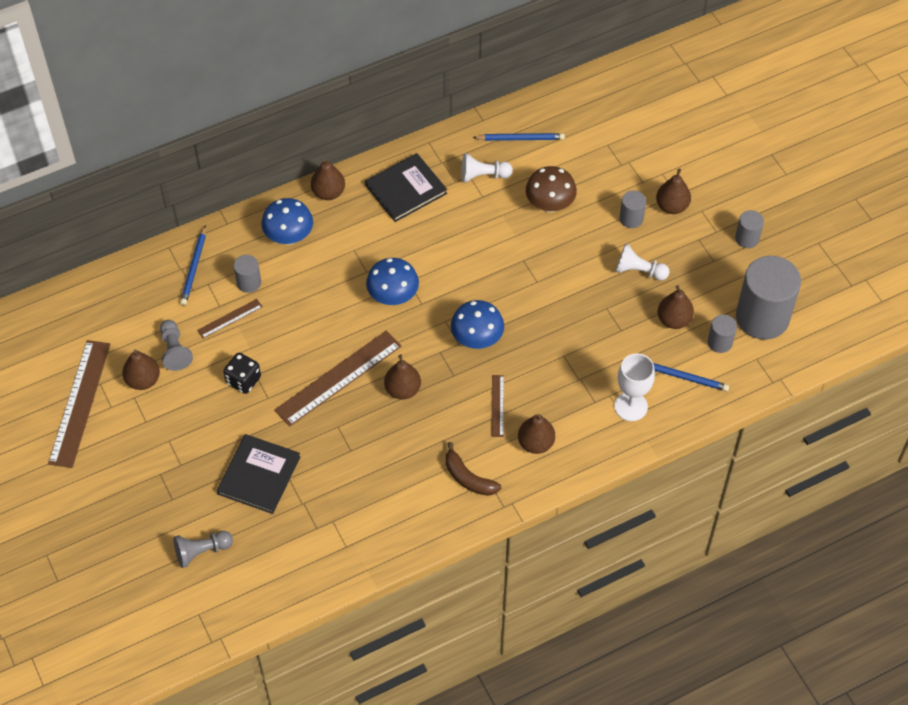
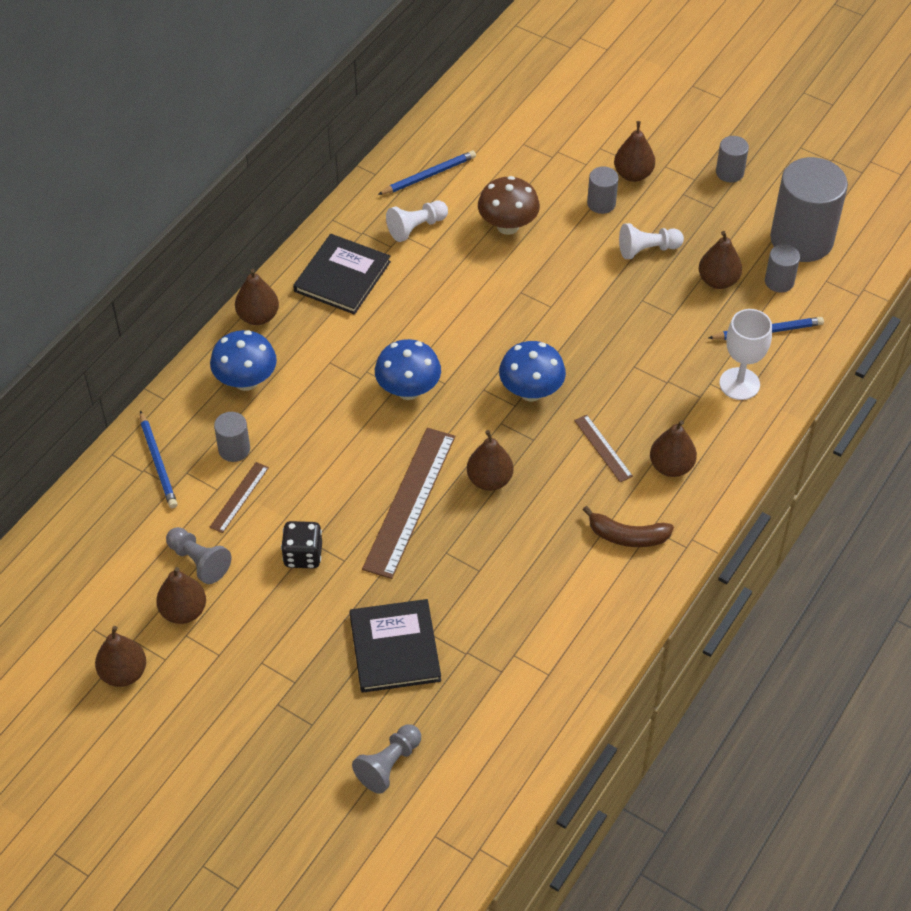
camera: 30 degrees left, 5 degrees down
brown ruler [48,340,110,468] -> brown pear [95,626,146,687]

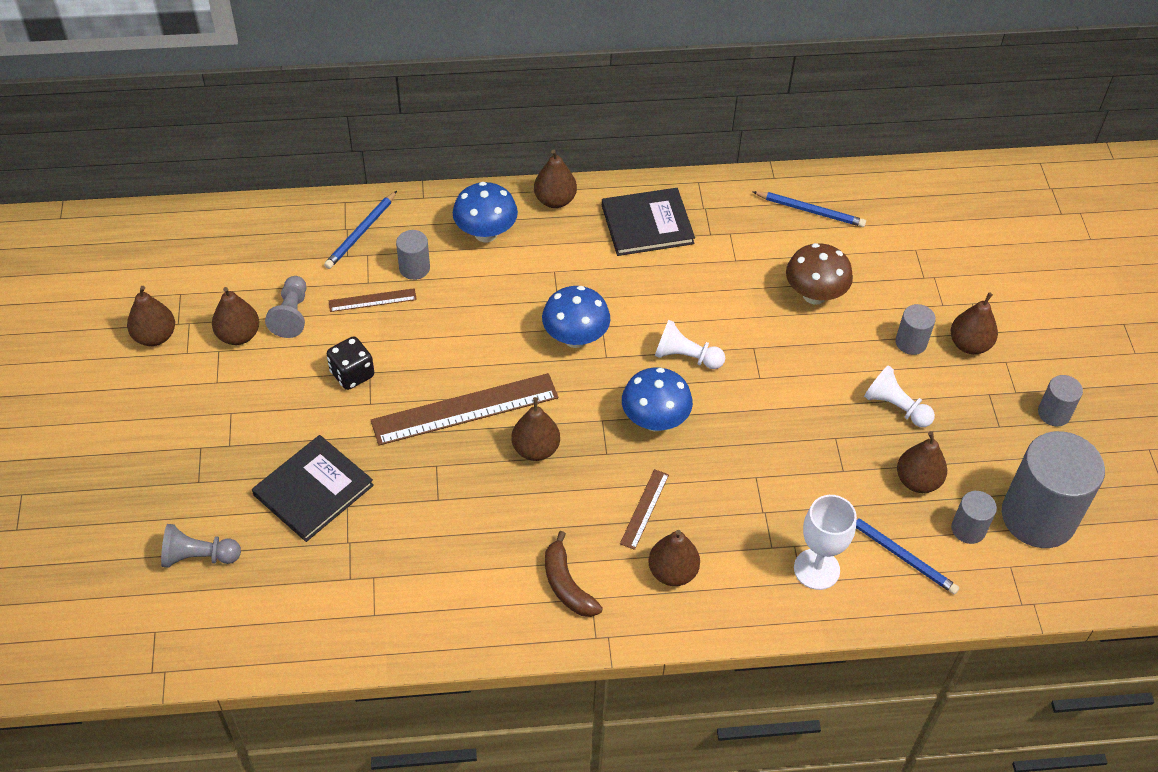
camera: 50 degrees right, 0 degrees up
white pawn [386,201,448,242] -> white pawn moved to [655,320,725,369]

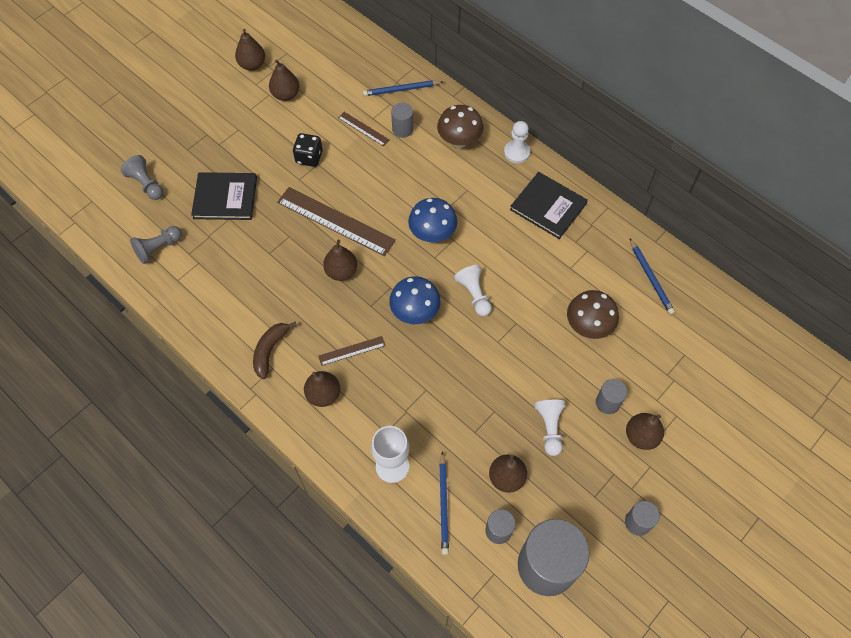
camera: 50 degrees right, 10 degrees up
grey pawn [265,276,306,338] -> grey pawn moved to [130,226,182,264]
blue mushroom [453,182,518,242] -> brown mushroom [437,105,483,148]
brown pear [534,149,577,208] -> white pawn [504,121,530,163]

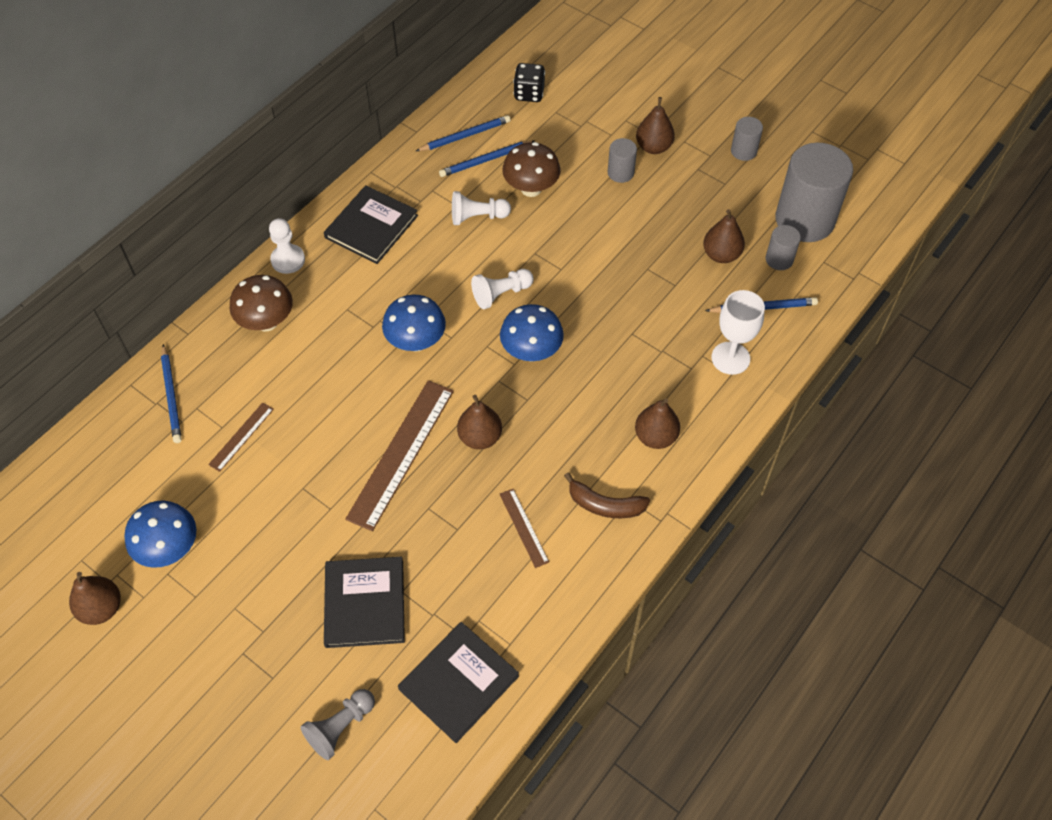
camera: 95 degrees left, 5 degrees down
grey pawn [130,226,182,264] -> black book [398,622,519,743]
brown pear [269,59,299,101] -> blue mushroom [124,500,196,568]
black dice [293,133,323,167] -> black dice moved to [513,63,545,102]
brown ruler [318,336,386,366] -> brown ruler moved to [500,489,549,568]
grey cylinder [391,103,414,138] -> none
white pawn [534,400,566,456] -> white pawn moved to [452,191,511,225]
none -> blue pencil [439,140,535,177]

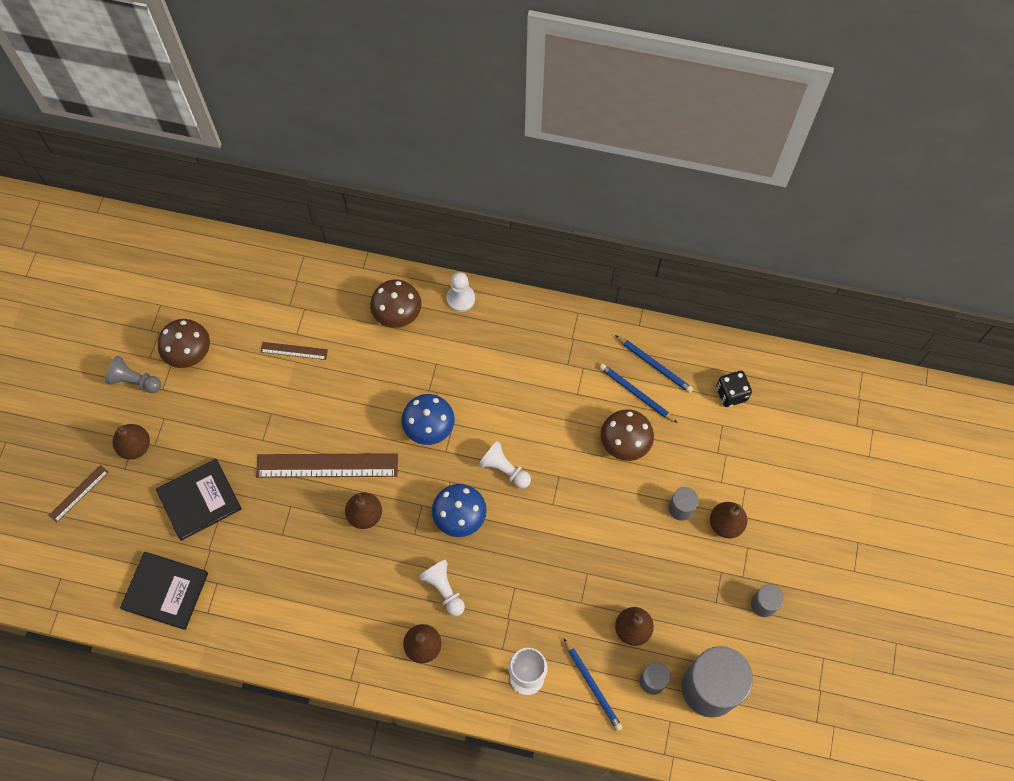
camera: 65 degrees right, 10 degrees up
brown pear [69,572,121,625] -> brown pear moved to [113,424,150,459]
blue mushroom [124,500,196,568] -> brown mushroom [158,319,210,368]
blue pencil [161,344,182,443] -> none
grey pawn [301,689,375,760] -> grey pawn moved to [105,356,161,393]
black book [324,185,418,264] -> none
white pawn [452,191,511,225] -> white pawn moved to [419,560,465,616]
brown ruler [500,489,549,568] -> brown ruler moved to [49,465,109,523]
brown banana [564,472,650,518] -> none

